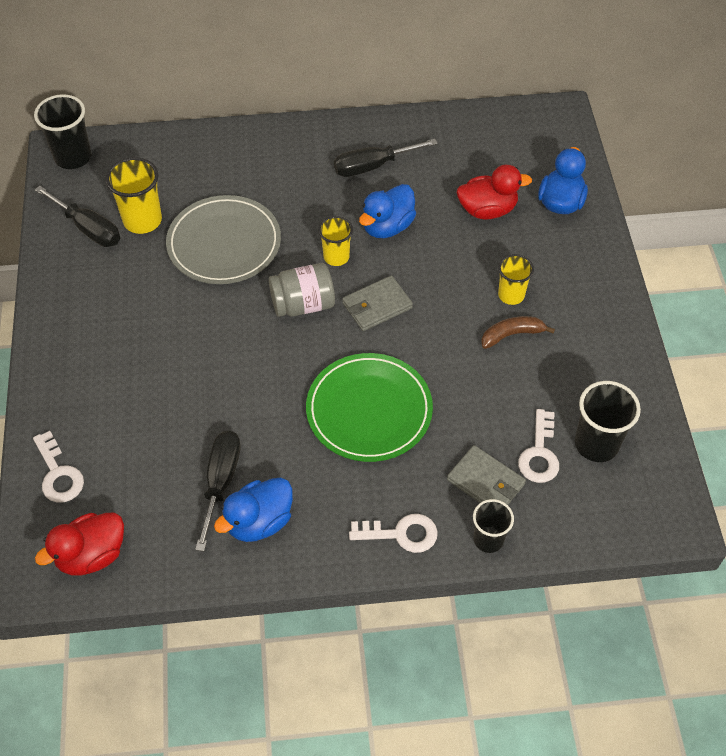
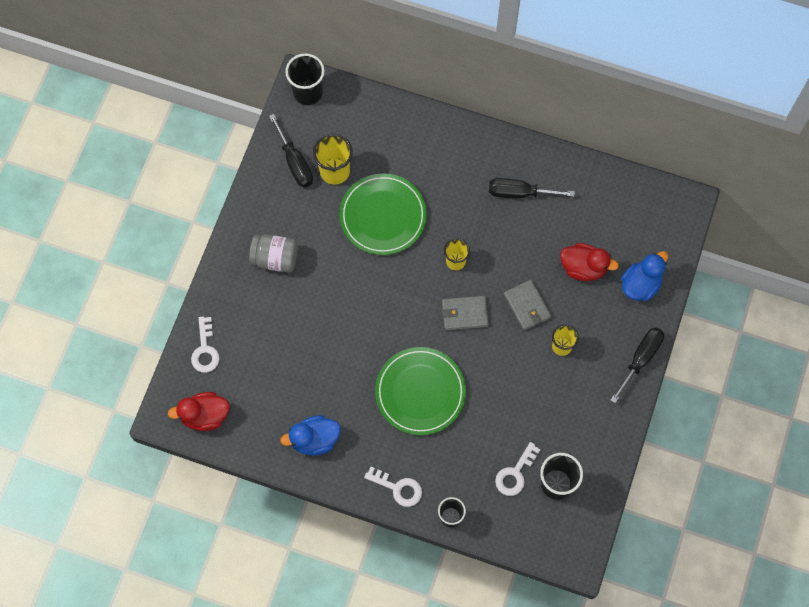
camera: 25 degrees right, 15 degrees up
grey plate [166,195,281,284] -> green plate [339,173,427,255]
black screwdriver [195,431,241,552] -> black screwdriver moved to [610,327,664,403]
grey jar [269,263,335,317] -> grey jar moved to [249,234,298,273]
blue duck [359,184,416,238] -> none
grey wallet [447,445,526,505] -> grey wallet moved to [504,280,551,331]
brown banana [481,316,555,349] -> none

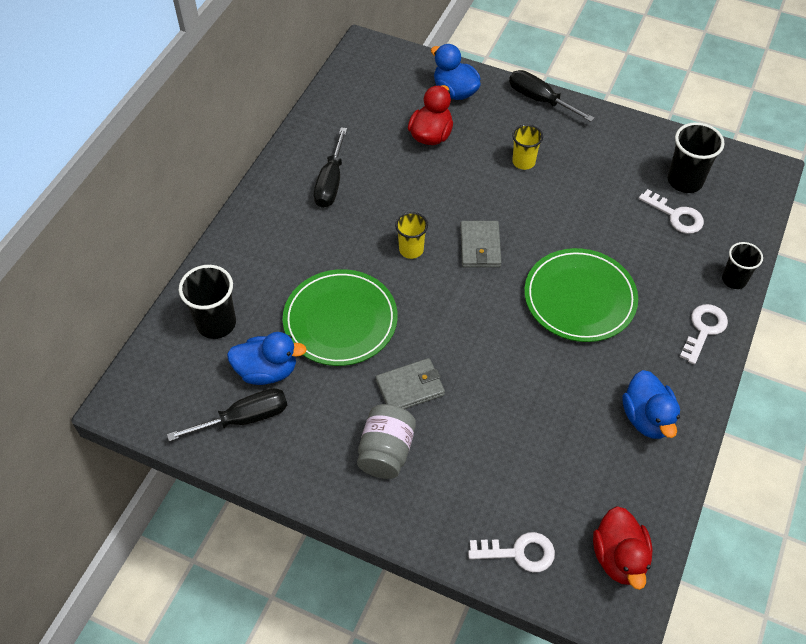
camera: 85 degrees left, 15 degrees down
black cup [285,53,325,105] -> black cup moved to [179,265,236,339]
yellow cup [313,134,353,185] -> blue duck [227,332,307,385]
grey wallet [504,280,551,331] -> grey wallet moved to [376,358,445,409]

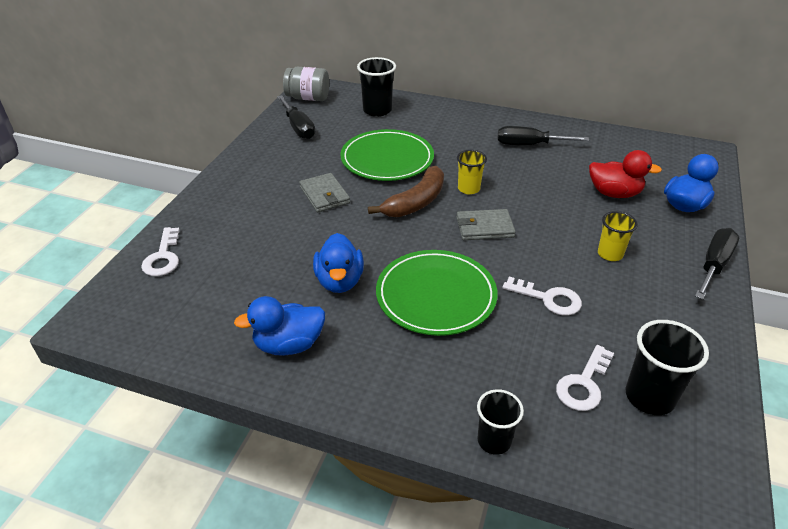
camera: 85 degrees right, 15 degrees down
blue duck [227,332,307,385] -> blue duck moved to [313,233,364,293]
grey jar [357,404,416,479] -> grey jar moved to [283,67,329,101]
red duck [593,506,652,590] -> none
white key [680,304,728,364] -> white key moved to [503,277,582,316]
none -> brown banana [368,166,444,217]

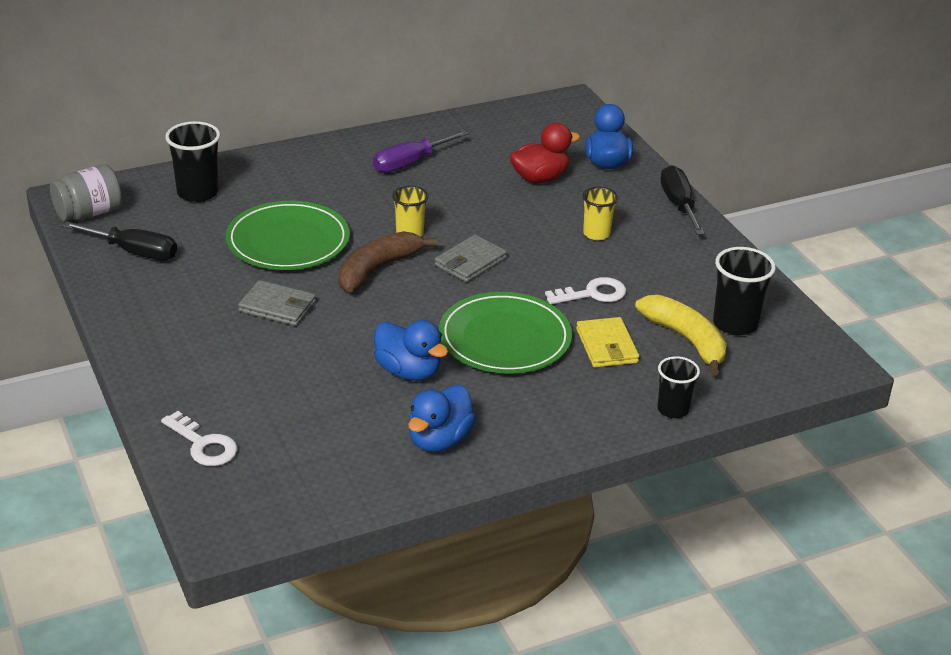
camera: 45 degrees left, 5 degrees down
brown banana [368,166,444,217] -> brown banana turned 135 degrees counterclockwise [339,231,438,293]
black screwdriver [498,126,589,145] -> purple screwdriver [373,131,468,173]
white key [556,345,614,411] -> yellow banana [635,295,727,376]
none -> yellow wallet [576,317,639,368]

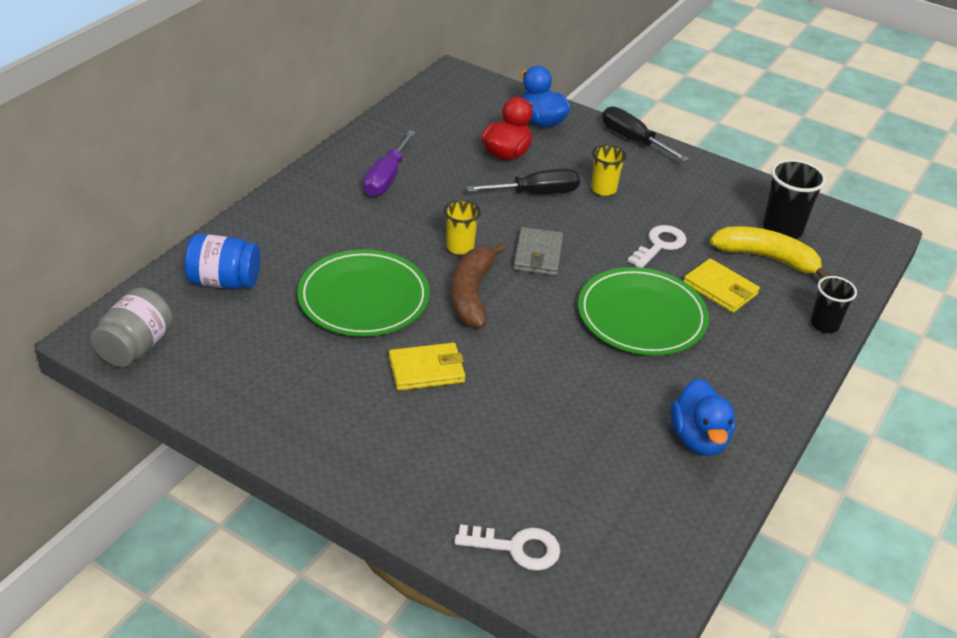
camera: 35 degrees left, 5 degrees up
black screwdriver [63,222,177,260] -> black screwdriver moved to [466,168,580,194]
black cup [165,121,220,202] -> blue jar [184,234,260,289]
grey wallet [238,280,316,326] -> yellow wallet [389,343,466,390]
blue duck [374,320,448,381] -> none

